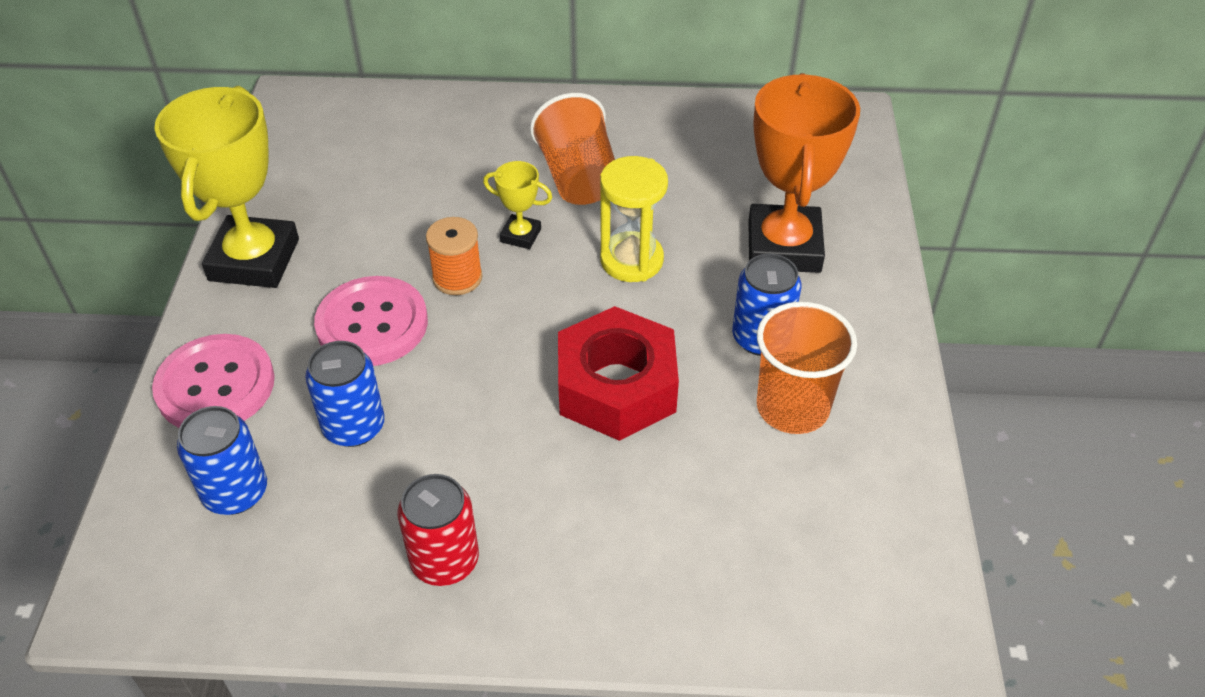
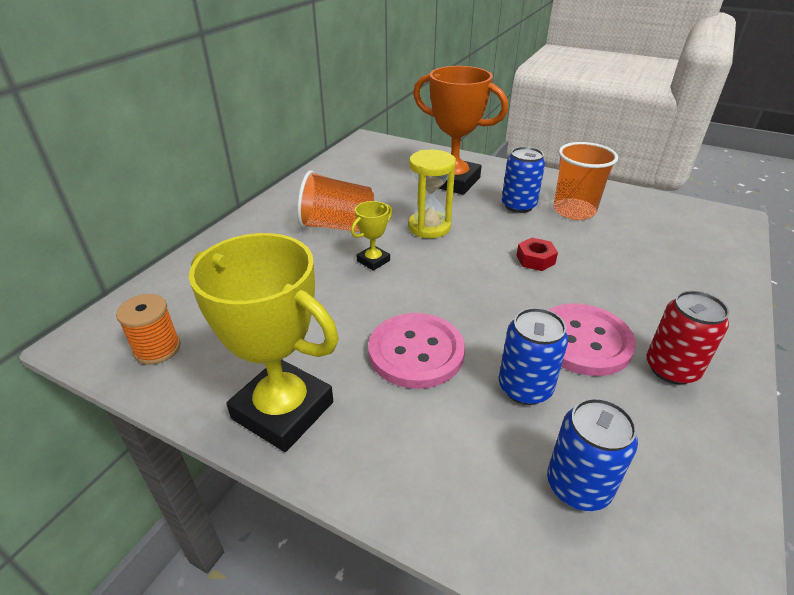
camera: 65 degrees left, 10 degrees down
pink button [152,334,275,428] -> pink button moved to [548,303,636,376]
orange spool [426,217,482,295] -> orange spool moved to [116,294,180,365]
red nut [558,306,679,441] -> red nut [516,238,558,271], size x0.44

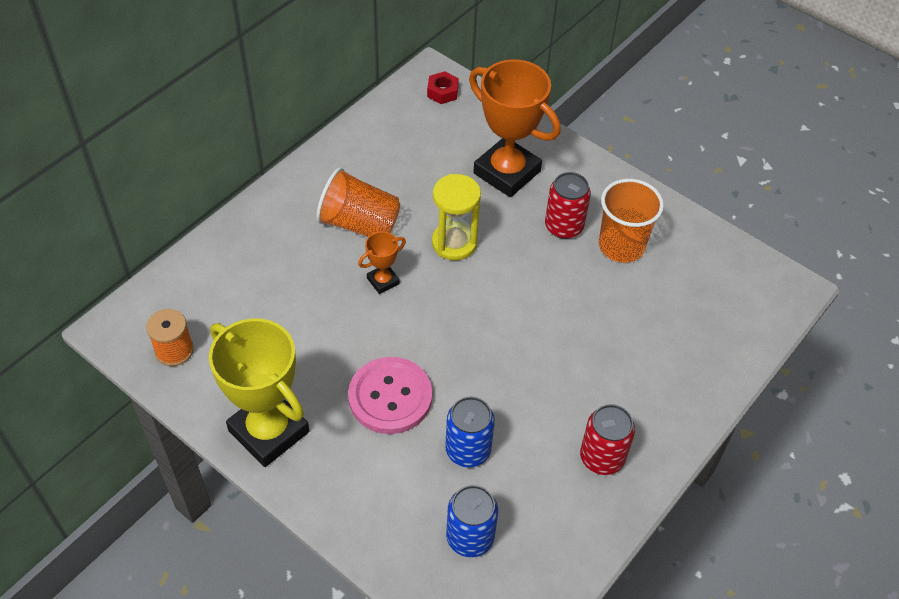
camera: 10 degrees right, 15 degrees up
yellow trophy [351,201,392,271] -> orange trophy [358,232,406,294]
blue can [502,147,545,213] -> red can [545,172,591,239]
red nut [516,238,558,271] -> red nut moved to [427,71,459,104]
pink button [548,303,636,376] -> none

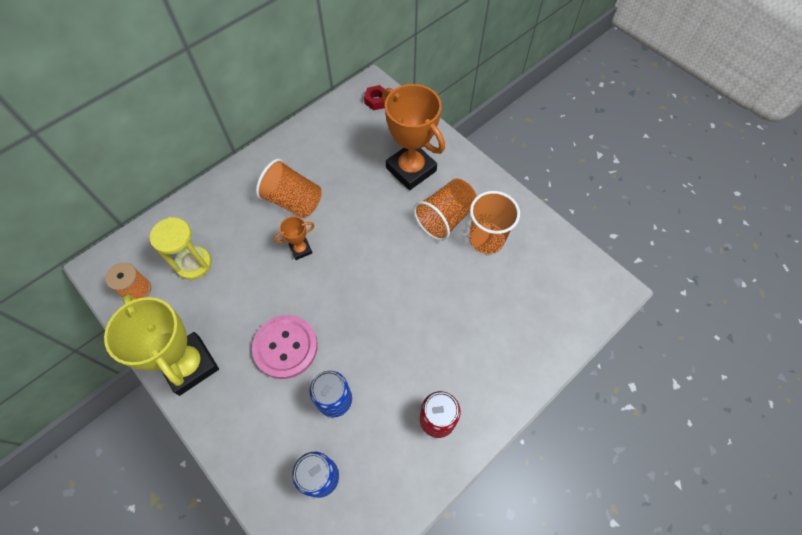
camera: 10 degrees right, 10 degrees up
yellow hourglass [432,174,481,261] -> yellow hourglass moved to [150,217,212,280]
red can [545,172,591,239] -> orange cup [414,179,477,241]

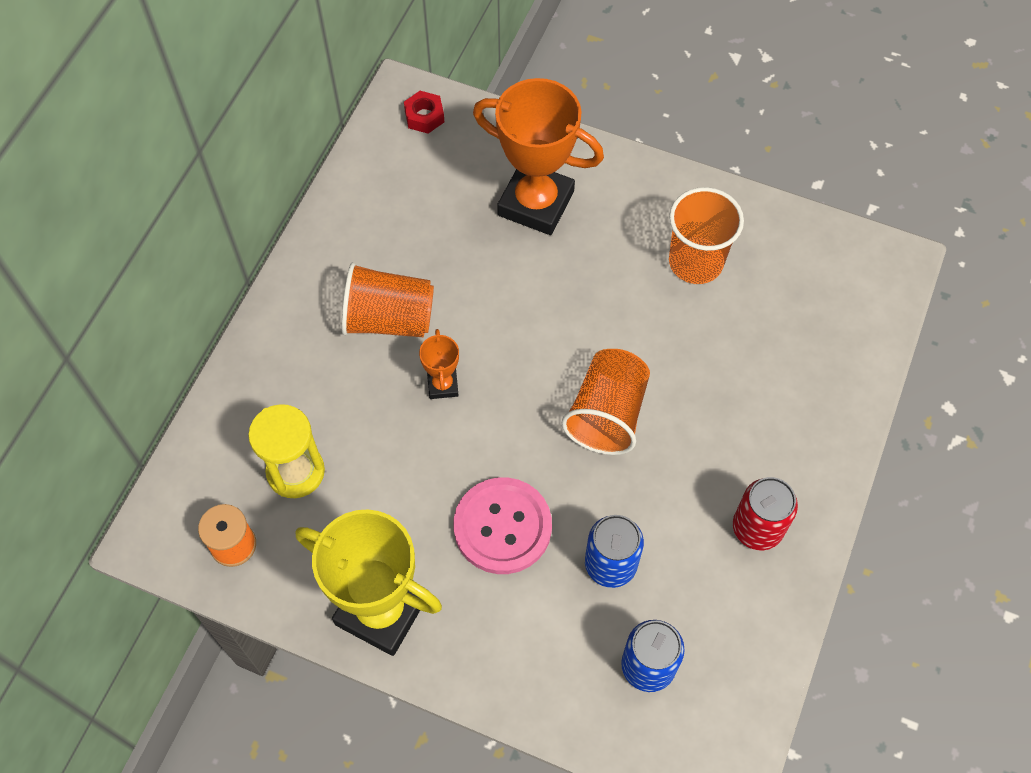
camera: 25 degrees left, 0 degrees up
orange trophy [274,216,315,260] -> orange trophy turned 45 degrees counterclockwise [419,329,459,399]
orange cup [414,179,477,241] -> orange cup moved to [562,349,650,455]

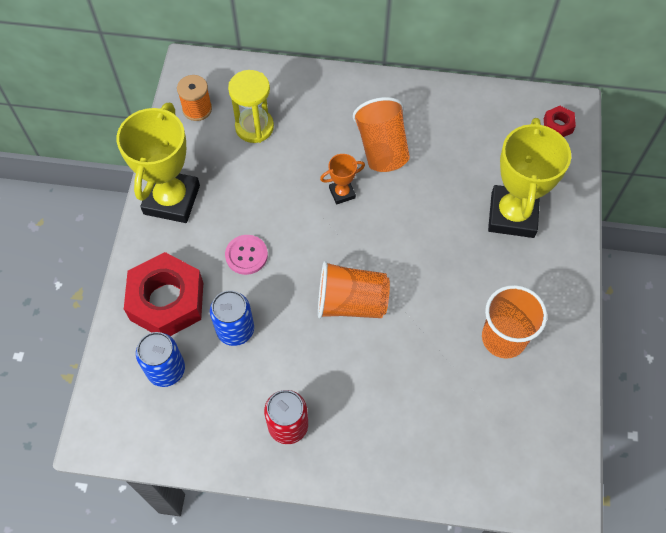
camera: 75 degrees right, 0 degrees up
pink button [453,477,552,574] -> pink button [225,235,268,275], size x0.61
orange trophy [473,78,604,235] -> yellow trophy [488,118,571,238]
none -> red nut [124,252,203,336]

